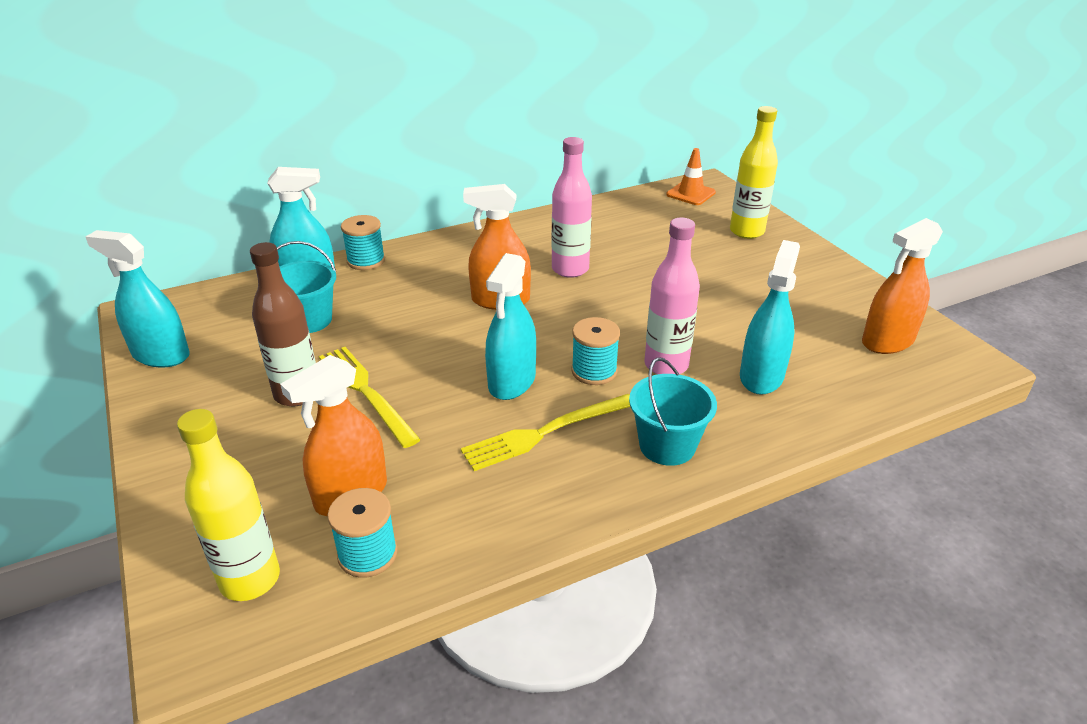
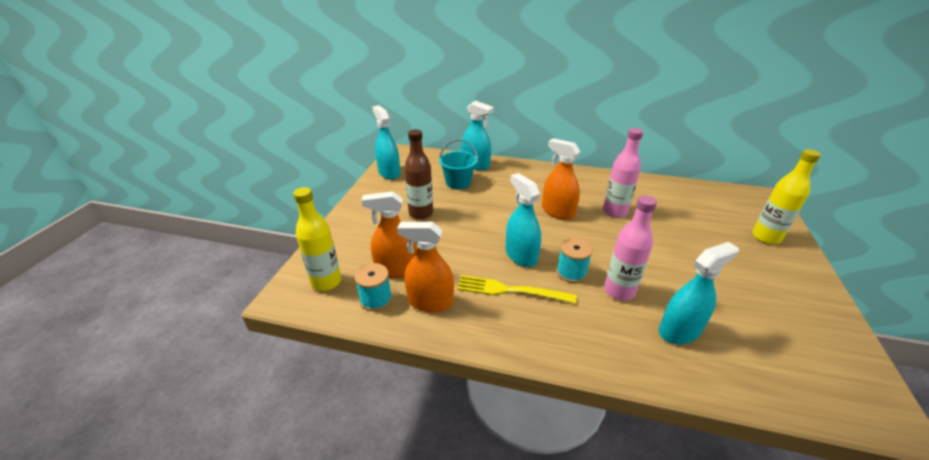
camera: 40 degrees right, 0 degrees up
yellow fork [319,347,421,448] -> none
turquoise spool [341,215,385,270] -> none
turquoise spray bottle [485,253,536,400] -> turquoise spray bottle turned 90 degrees clockwise [506,173,541,267]
turquoise bucket [629,357,717,466] -> none
orange traffic cone [666,148,716,205] -> none
orange spray bottle [862,218,943,354] -> orange spray bottle moved to [397,222,454,312]

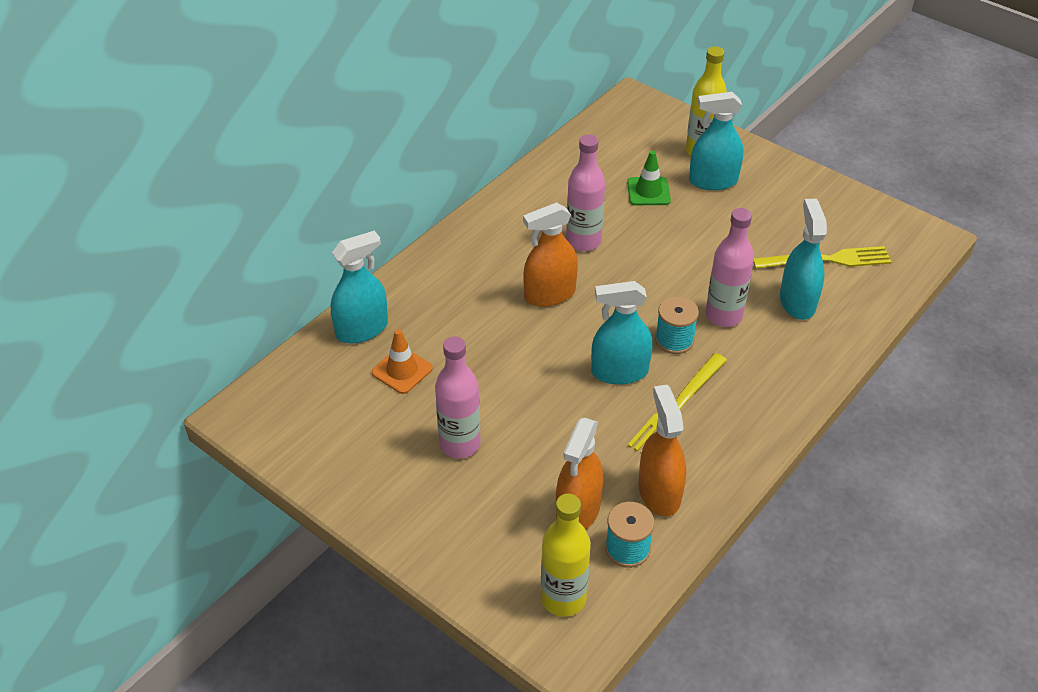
camera: 65 degrees left, 10 degrees up
turquoise spray bottle [372,105,400,180] -> turquoise spray bottle moved to [689,92,743,190]
orange spray bottle [397,222,454,312] -> orange spray bottle turned 135 degrees clockwise [638,385,686,516]
brown bottle [404,129,433,220] -> pink bottle [435,337,481,459]
turquoise bucket [439,139,478,190] -> orange traffic cone [372,329,433,394]
none -> green traffic cone [627,151,671,205]
none -> yellow fork [753,246,891,269]

